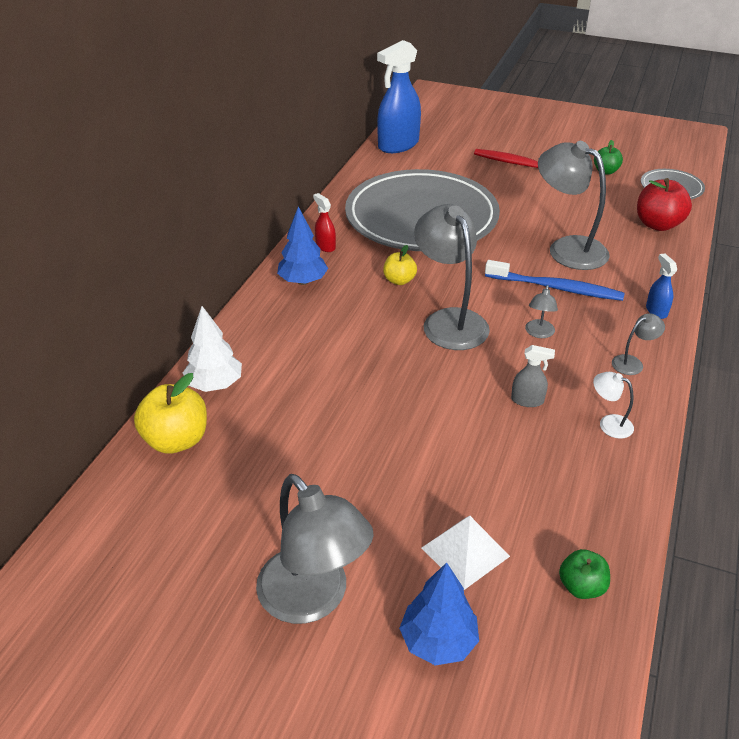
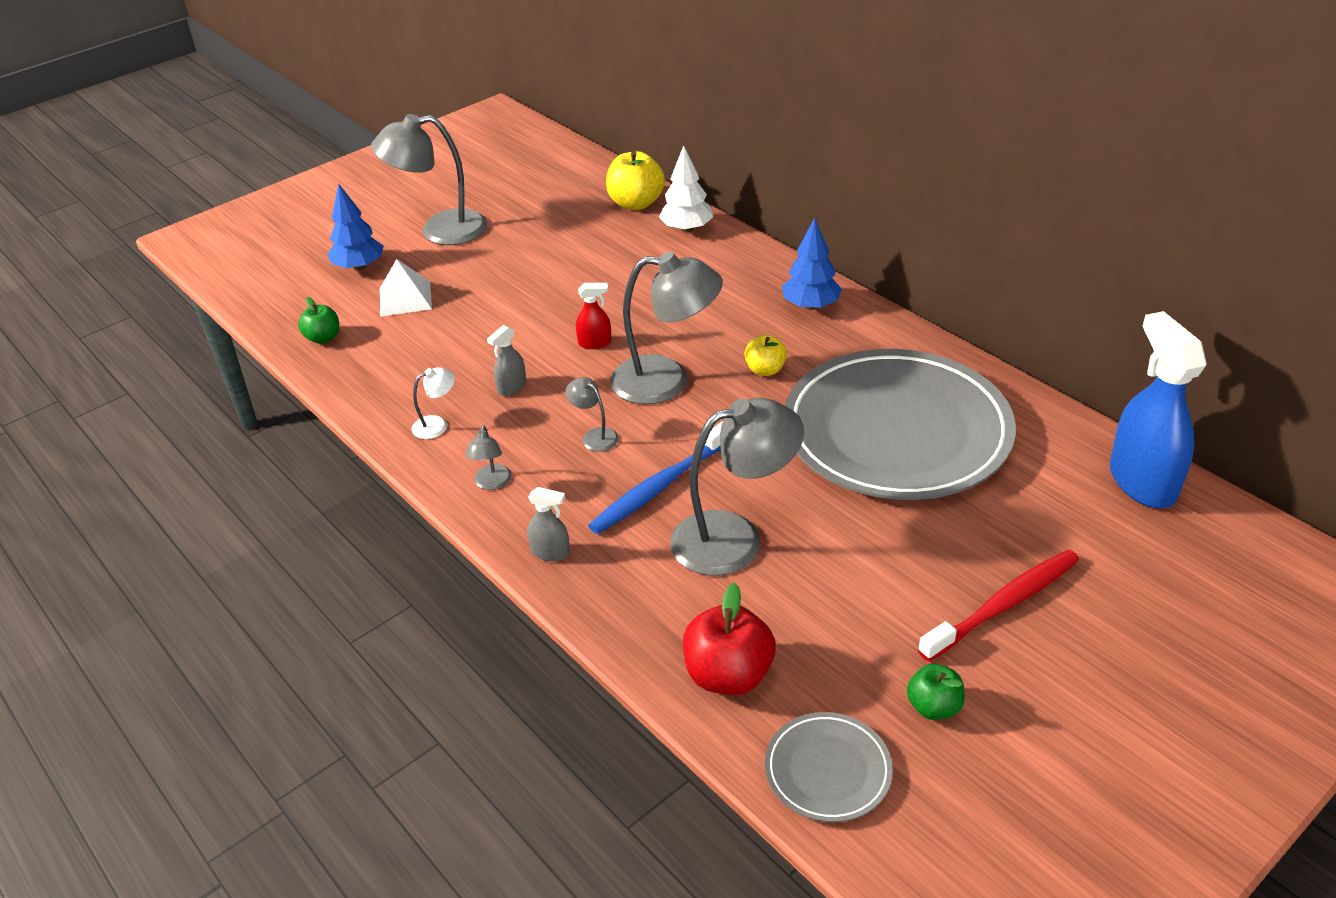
camera: 120 degrees right, 0 degrees up
red spray bottle [313,193,336,252] -> red spray bottle moved to [576,283,611,349]
blue spray bottle [646,253,677,319] -> grey spray bottle [527,487,570,561]

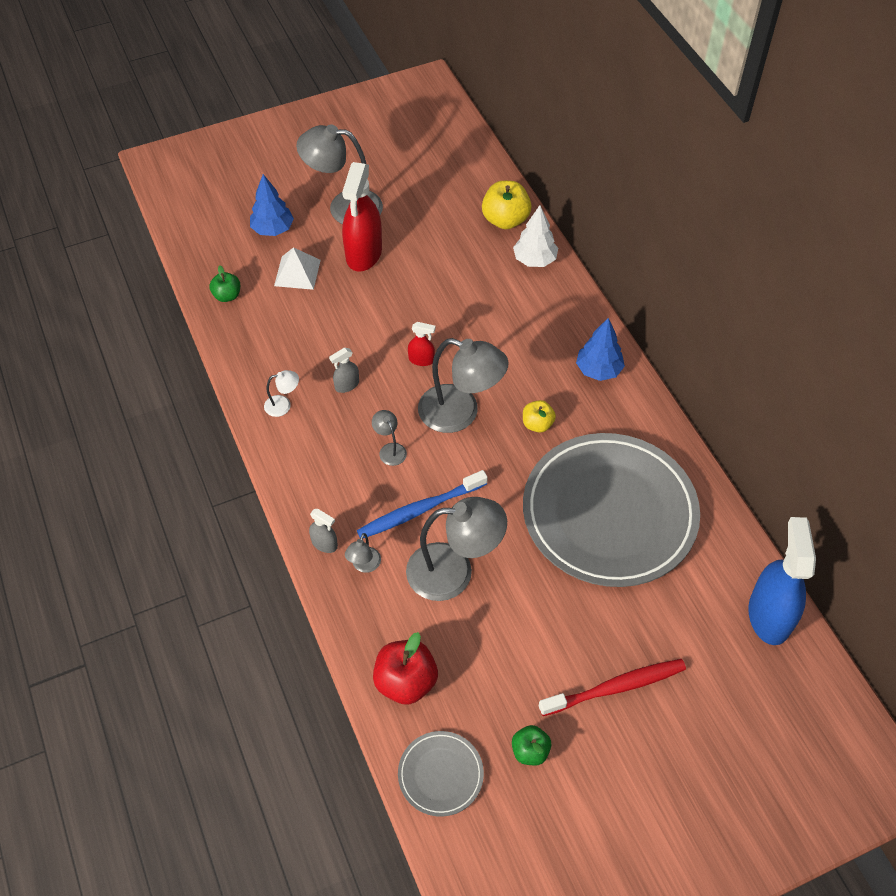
camera: 15 degrees right, 15 degrees up
grey lamp [465,425,512,490] -> grey lamp moved to [345,533,381,573]
none -> red spray bottle [342,162,382,271]

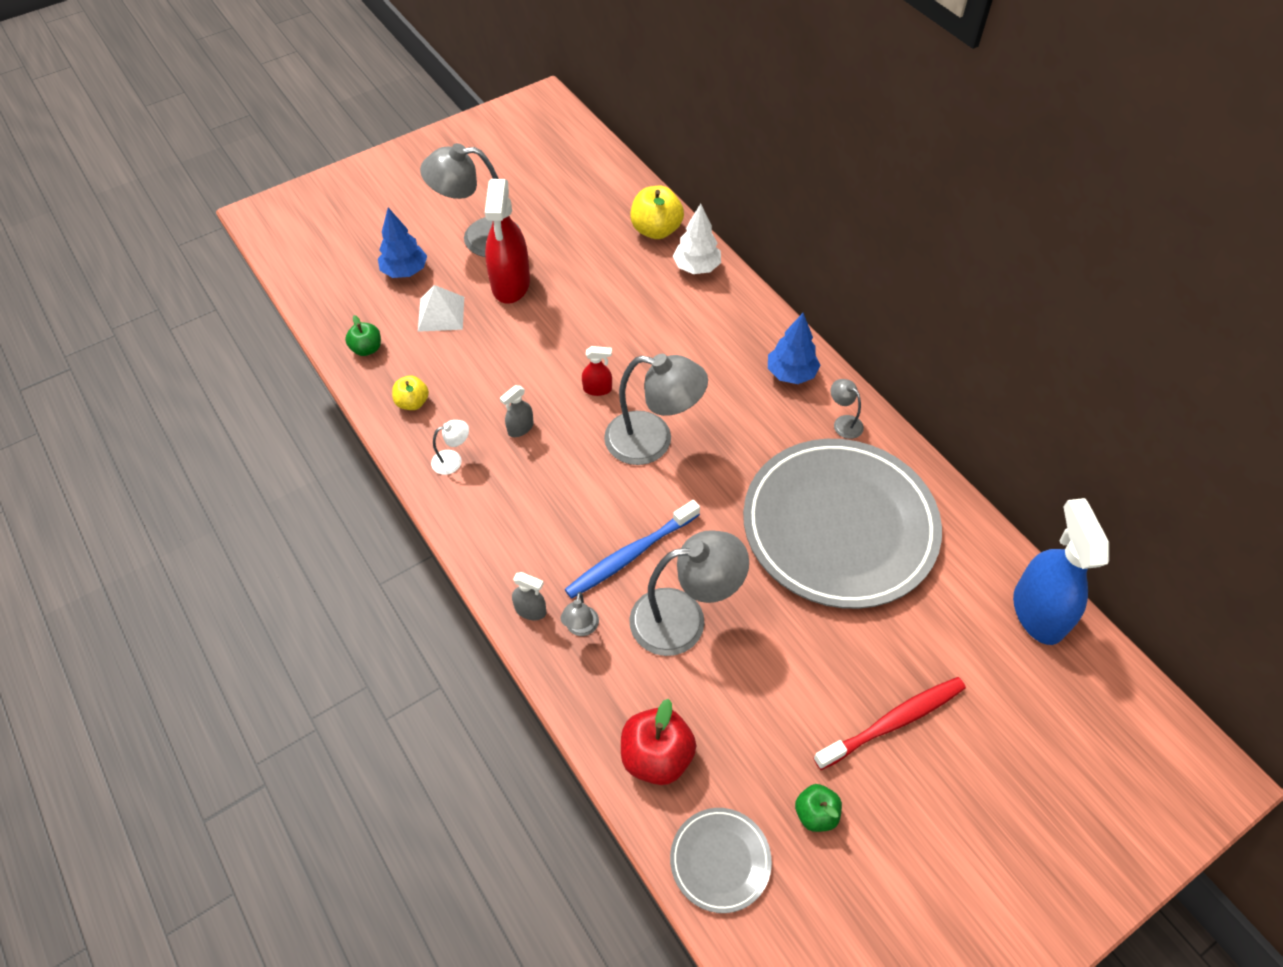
camera: 10 degrees left, 0 degrees up
grey lamp [372,410,407,466] -> grey lamp moved to [831,379,864,439]
yellow apple [523,400,556,433] -> yellow apple moved to [392,376,429,410]

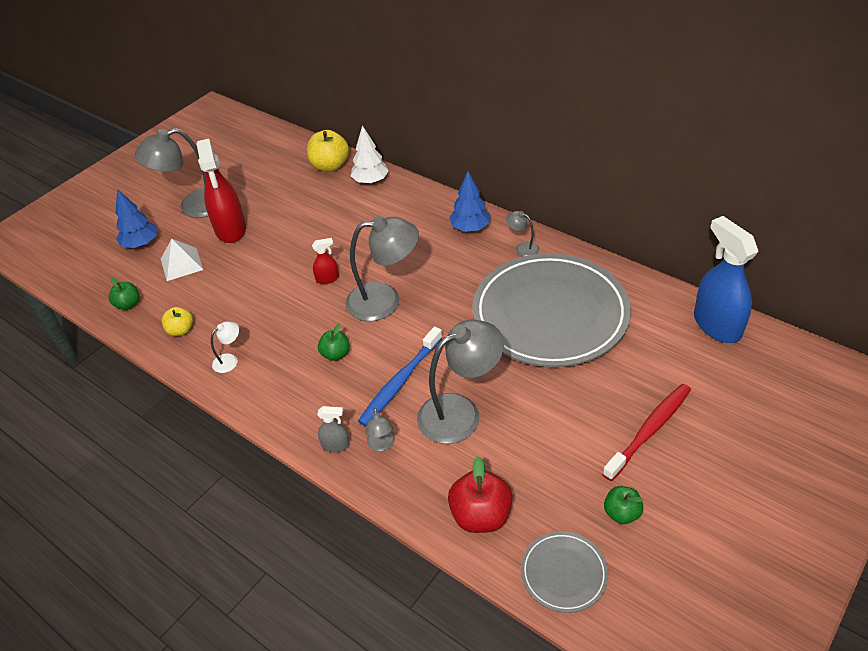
camera: 15 degrees left, 10 degrees down
grey spray bottle [500,385,534,437] -> none
none -> green apple [318,324,350,361]

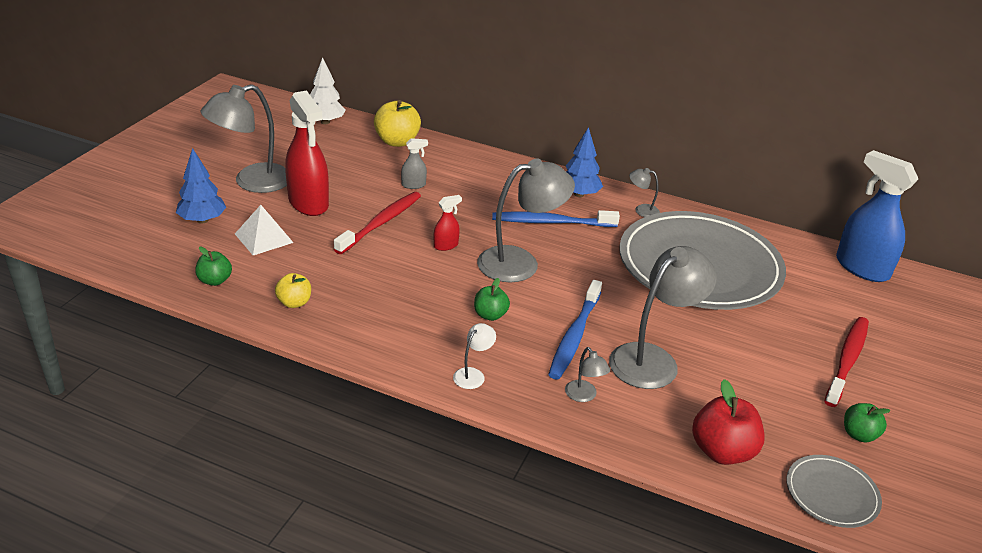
camera: 20 degrees left, 10 degrees down
white lamp [211,321,239,373] -> white lamp moved to [453,323,496,389]
grey spray bottle [317,406,350,453] -> grey spray bottle moved to [401,138,428,189]
white tree [351,125,389,184] -> white tree moved to [310,57,346,124]
none -> red toothbrush [334,192,421,254]
none -> blue toothbrush [492,210,620,227]

